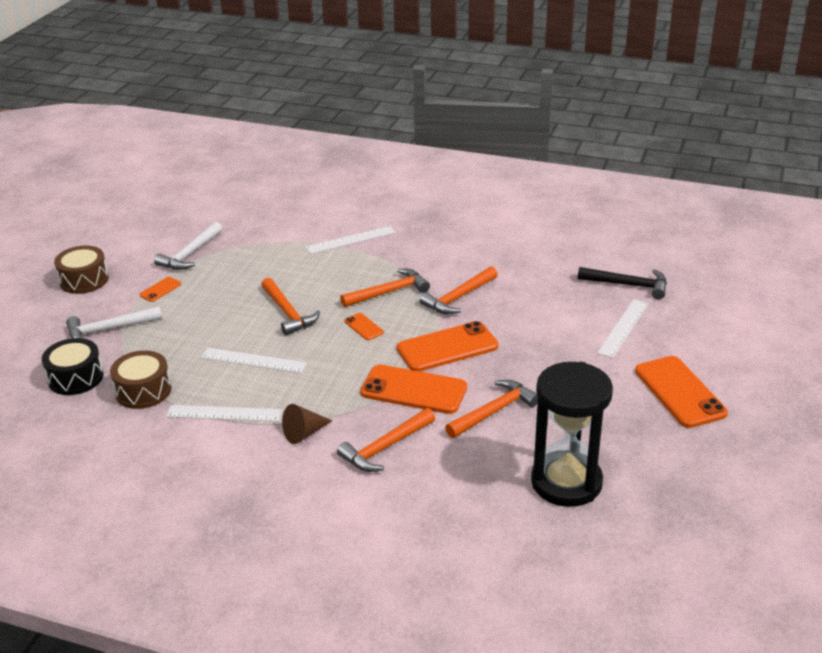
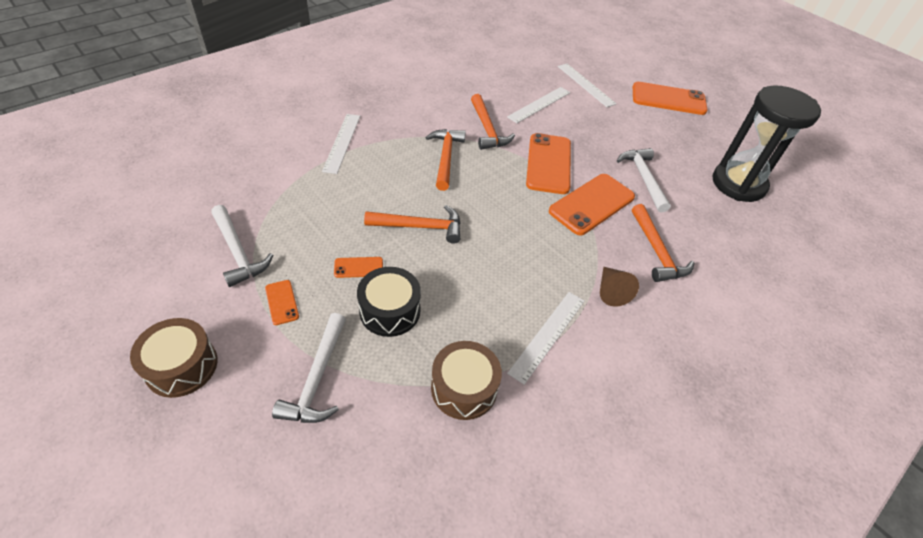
camera: 65 degrees left, 15 degrees up
black drum [42,338,104,395] -> black drum moved to [357,267,421,337]
white ruler [201,348,307,373] -> white ruler moved to [507,87,570,123]
orange phone [344,313,384,340] -> orange phone moved to [334,257,383,278]
orange hammer [445,380,538,438] -> white hammer [617,148,671,212]
black hammer [578,267,667,299] -> none

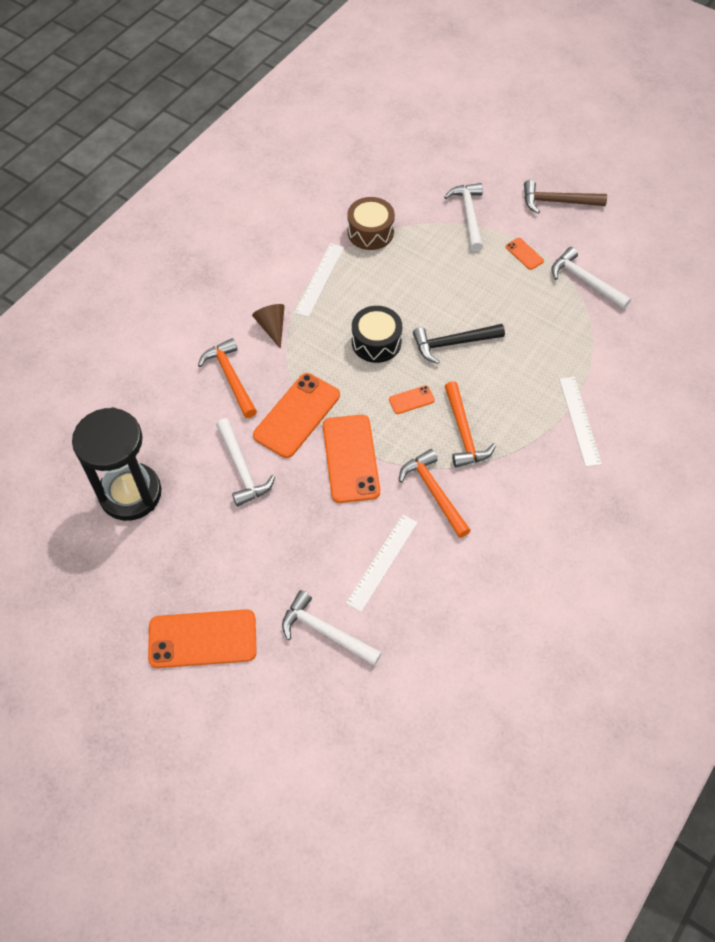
camera: 170 degrees right, 10 degrees up
brown drum [130,318,217,398] -> brown hammer [524,180,607,214]
orange phone [334,257,383,278] -> orange phone moved to [389,385,435,414]
black drum [357,267,421,337] -> black drum moved to [352,306,402,363]
orange hammer [364,205,461,244] -> black hammer [413,324,505,364]
white ruler [558,64,616,107] -> white hammer [282,590,382,666]

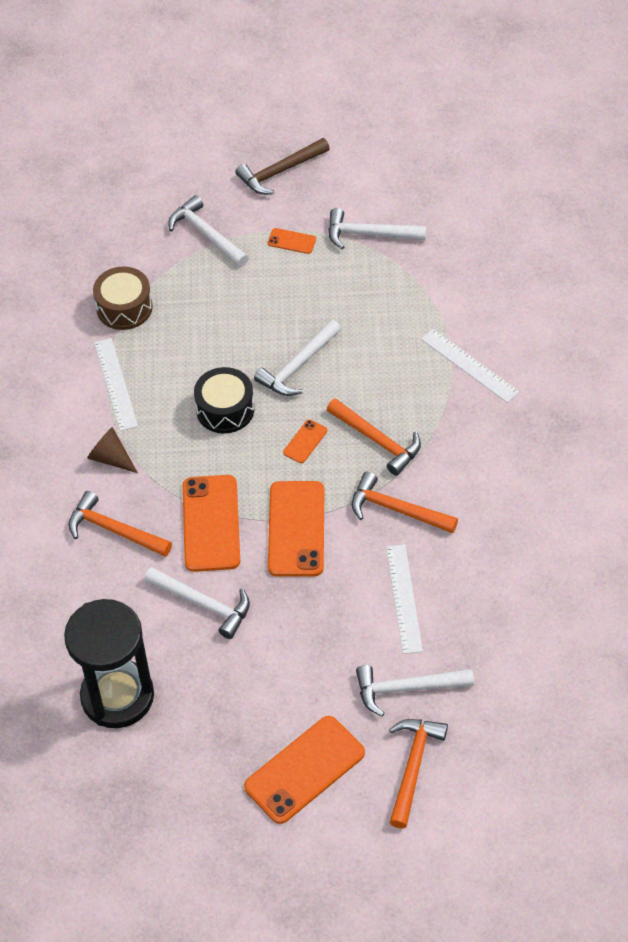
camera: 35 degrees left, 5 degrees down
orange phone [323,415,380,503] -> orange phone turned 45 degrees clockwise [268,481,324,577]
black hammer [413,324,505,364] -> white hammer [254,320,341,396]
none -> orange hammer [389,719,448,829]

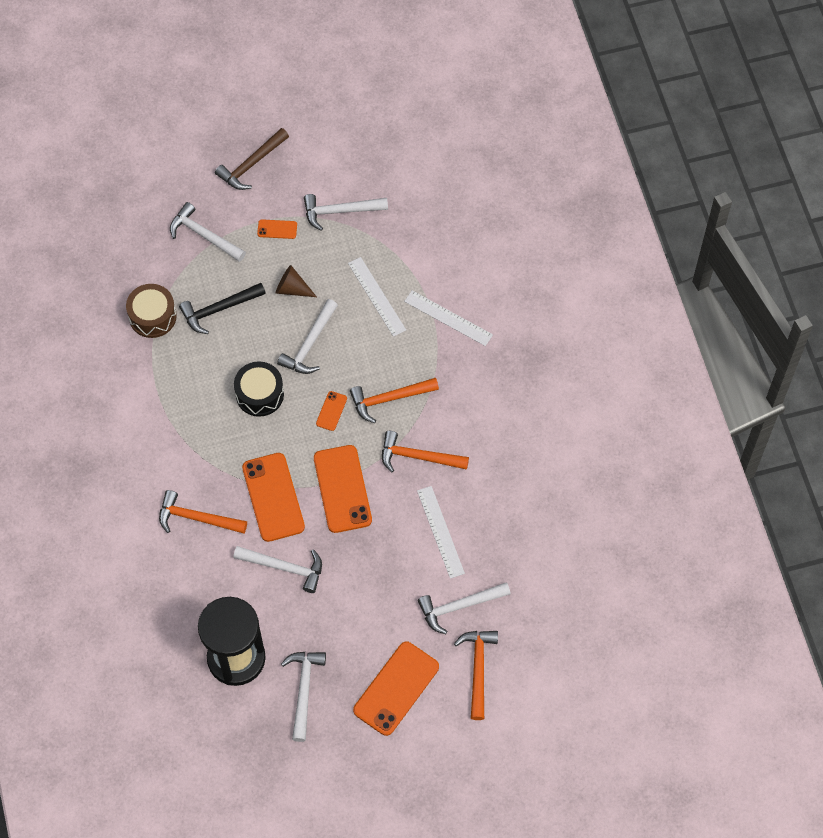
camera: 15 degrees left, 10 degrees up
brown cone [87,427,138,473] -> brown cone moved to [276,265,317,297]
white ruler [94,338,138,431] -> white ruler moved to [348,257,406,337]
orange hammer [327,398,421,476] -> orange hammer turned 135 degrees clockwise [350,378,439,423]
none -> black hammer [179,283,266,334]
none -> white hammer [281,652,326,742]

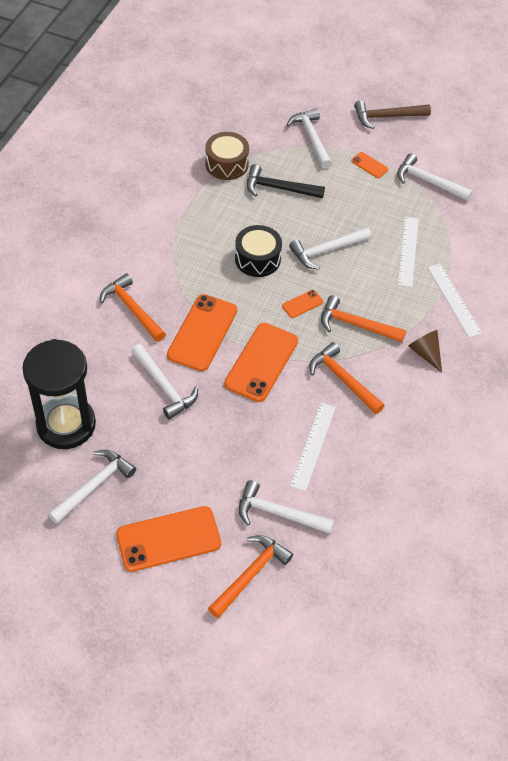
camera: 35 degrees right, 10 degrees down
brown cone [276,265,317,297] -> brown cone moved to [408,330,442,373]

